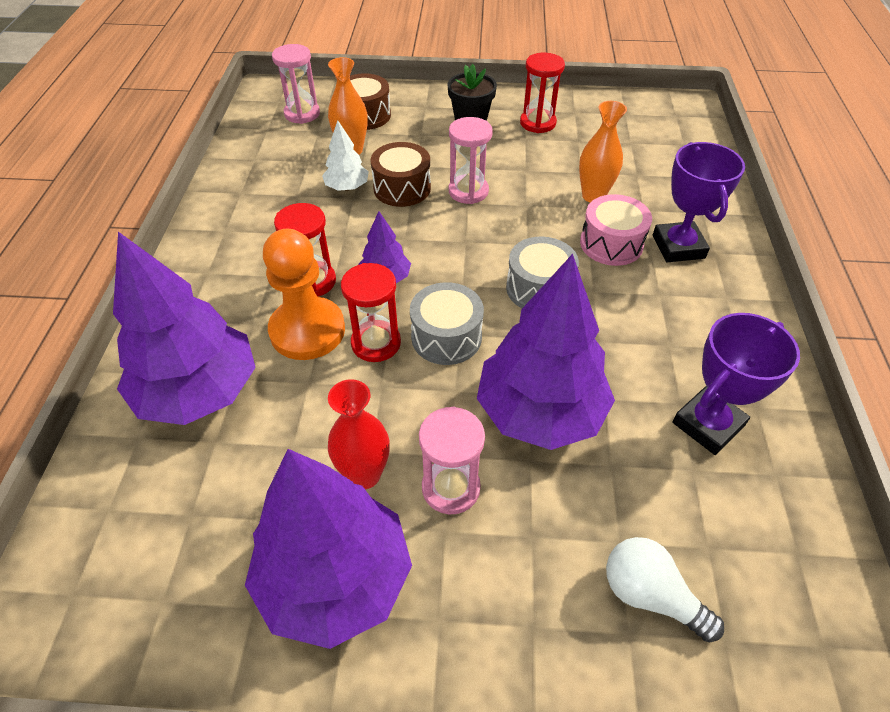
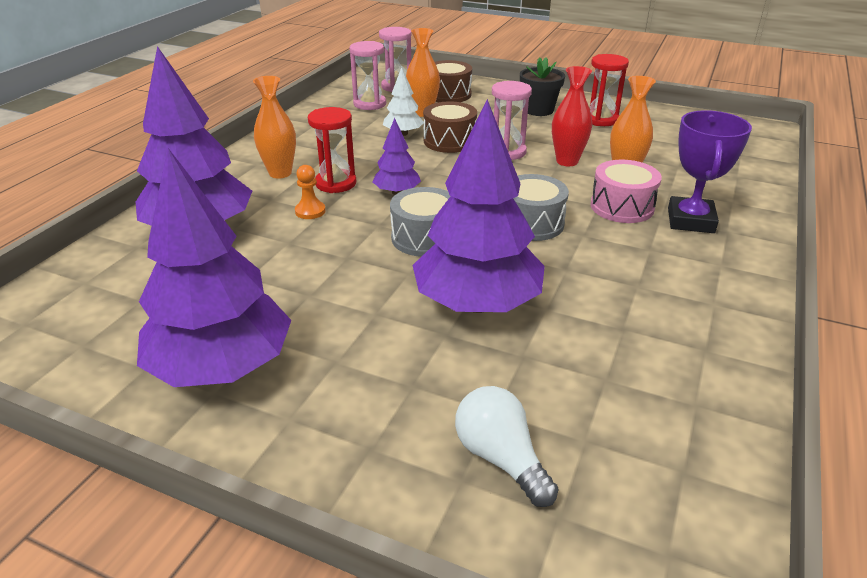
camera: 20 degrees right, 15 degrees down
orange pawn [263,229,345,360] -> orange pawn [295,165,326,219], size x0.45
red vase [328,379,390,489] -> red vase moved to [552,66,592,166]
red hourglass [341,263,401,362] -> none
pink hourglass [419,406,485,515] -> pink hourglass moved to [349,41,386,110]
purple trophy [672,313,800,455] -> none
none -> orange vase [253,76,296,179]

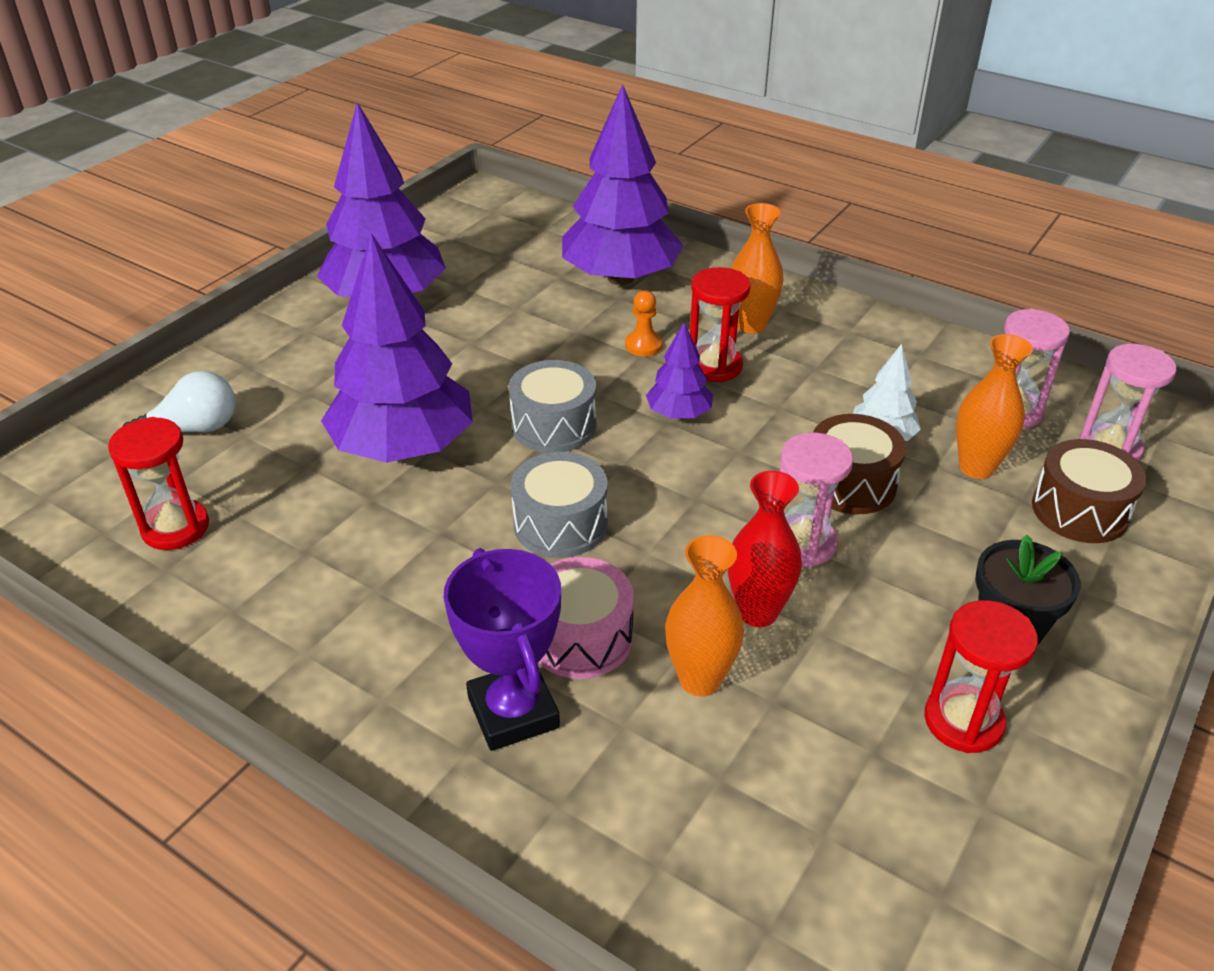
camera: 100 degrees right, 5 degrees up
purple trophy [668,110,752,233] -> purple trophy turned 45 degrees clockwise [444,548,561,751]
none -> red hourglass [108,417,209,550]

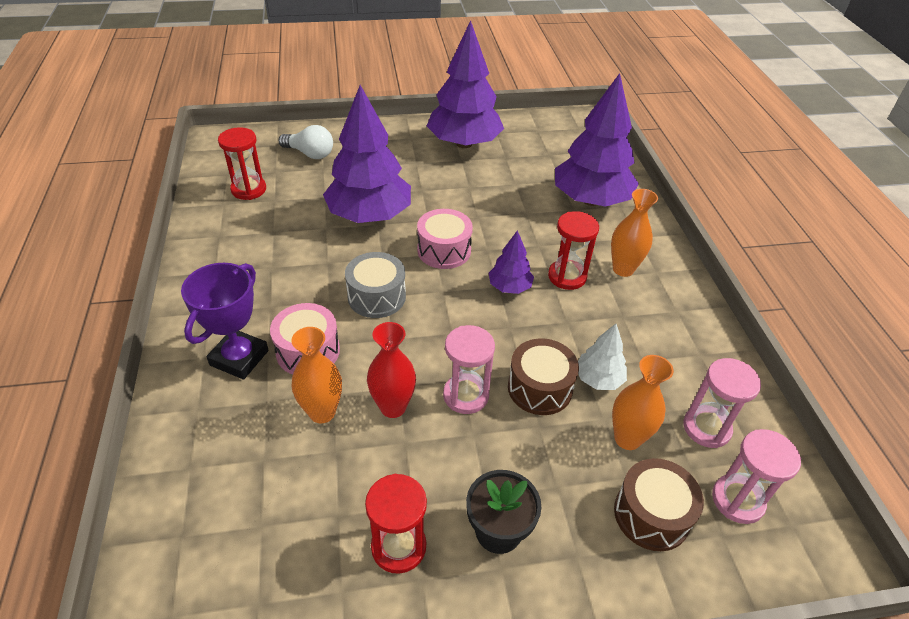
camera: 45 degrees right, 5 degrees up
grey drum [509,360,596,453] -> pink drum [417,209,473,269]
orange pawn [625,290,663,356] -> none

